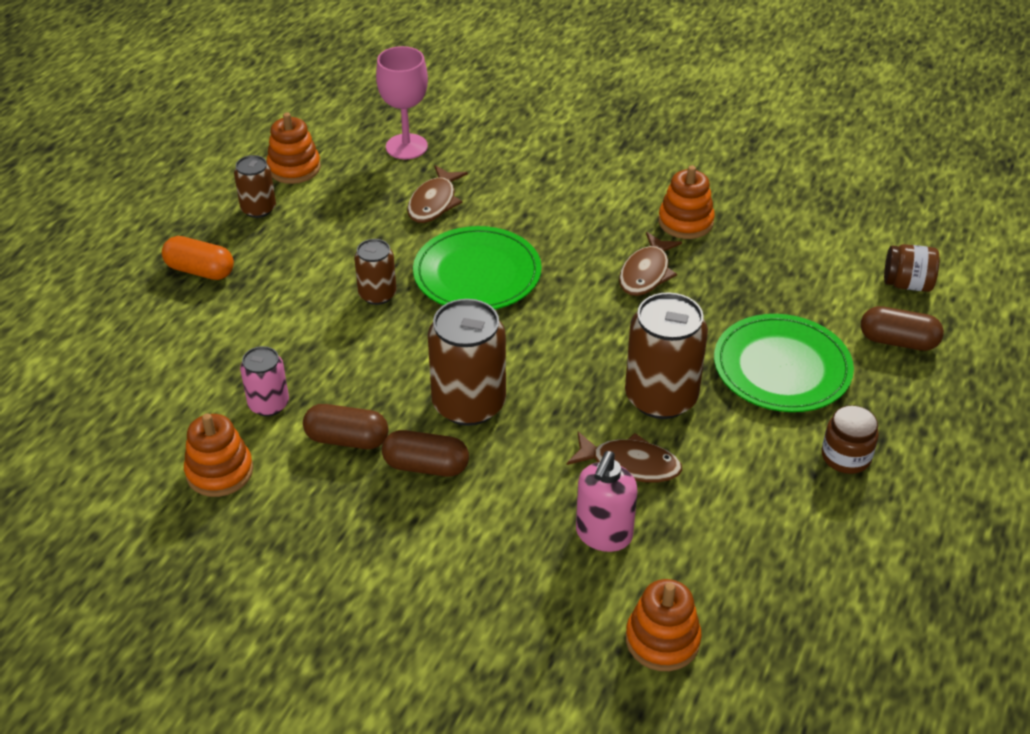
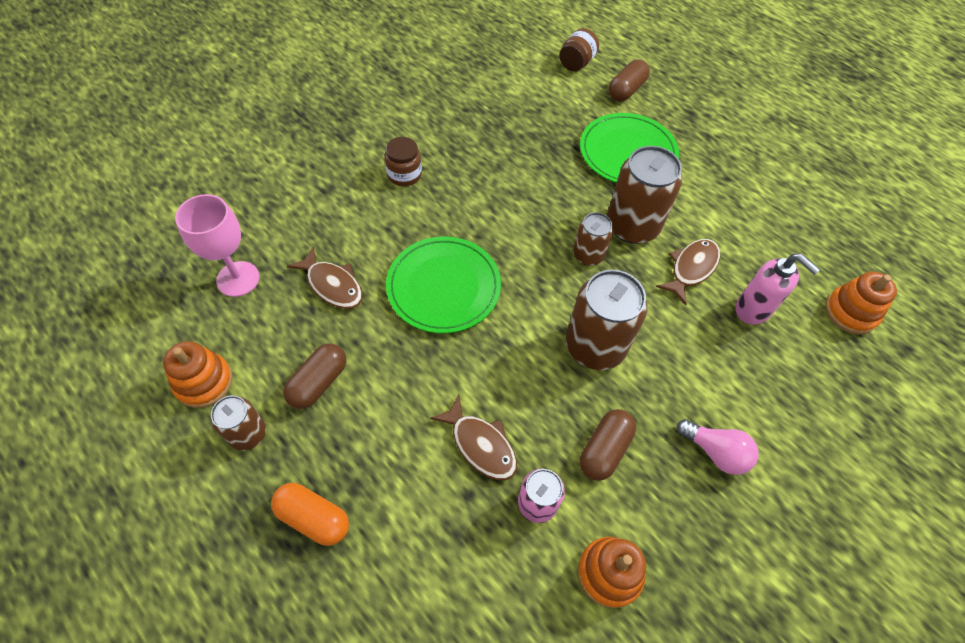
camera: 70 degrees left, 15 degrees up
orange capsule [162,236,234,280] -> orange capsule turned 75 degrees clockwise [271,483,349,546]
brown can [354,239,397,305] -> brown can moved to [573,212,613,266]
brown capsule [382,430,469,477] -> brown capsule moved to [283,343,346,409]
brown fish [619,232,682,296] -> brown fish moved to [430,395,517,480]
orange stacking toy [658,165,715,239] -> none
brown jar [822,405,879,474] -> brown jar moved to [384,137,422,186]
none -> pink light bulb [677,419,759,475]

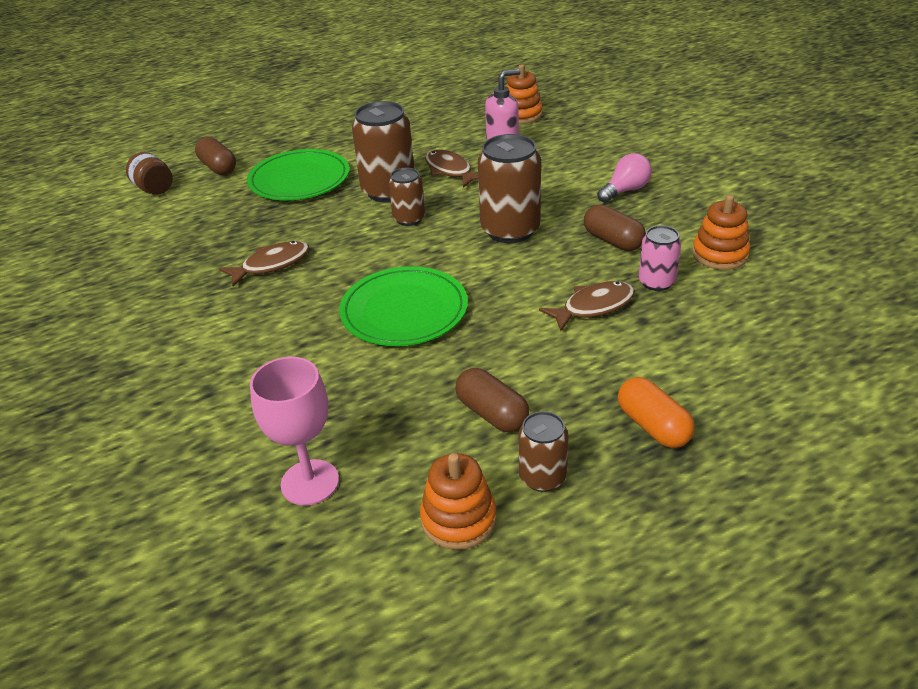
camera: 70 degrees left, 20 degrees down
orange capsule [271,483,349,546] -> orange capsule turned 75 degrees counterclockwise [618,377,695,448]
brown fish [287,246,363,309] -> brown fish moved to [219,241,310,287]
brown jar [384,137,422,186] -> none

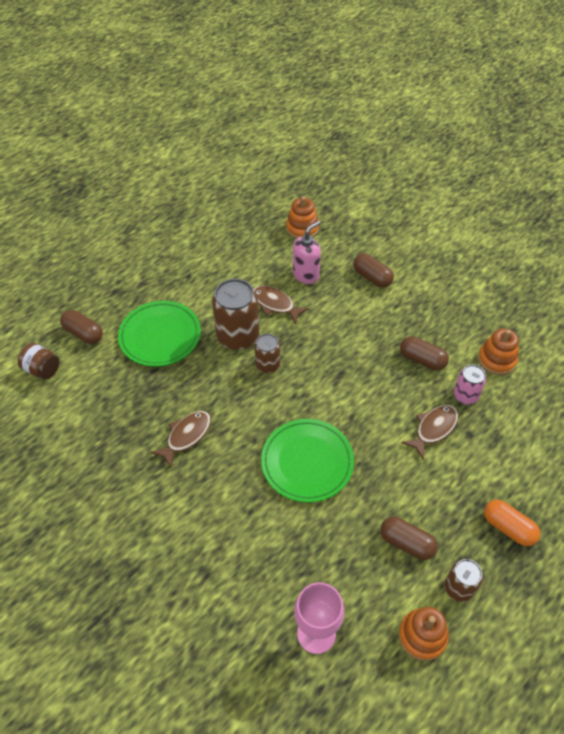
camera: 20 degrees left, 15 degrees up
brown can [478,134,541,243] -> none
pink light bulb [597,153,652,203] -> none
none -> brown capsule [353,253,394,288]

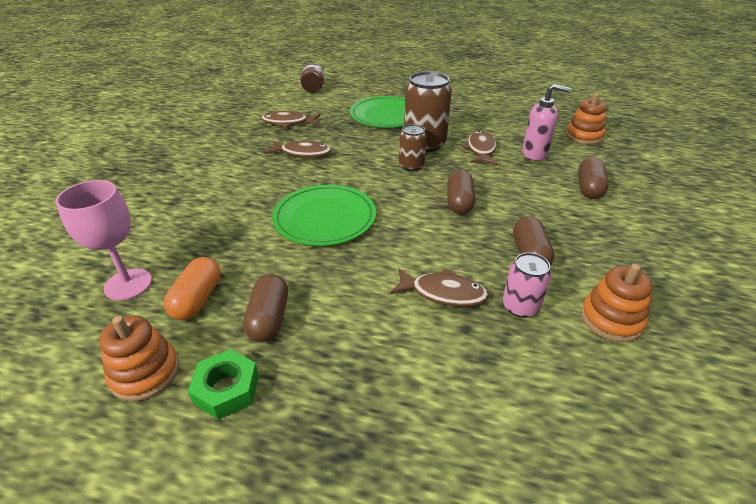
camera: 60 degrees right, 15 degrees down
brown capsule [60,310,103,344] -> brown capsule moved to [447,170,476,214]
brown can [445,559,483,602] -> green nut [188,349,259,420]
orange capsule [484,499,540,546] -> orange capsule moved to [164,257,221,320]
none -> brown fish [261,111,320,128]

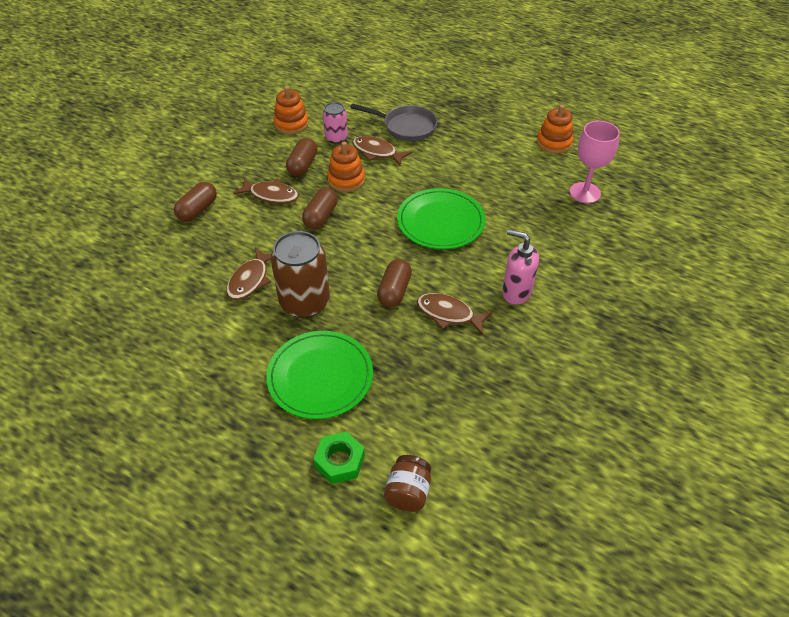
camera: 165 degrees left, 10 degrees up
orange capsule [164,257,221,320] -> none
green nut [188,349,259,420] -> green nut moved to [314,432,365,484]
brown capsule [243,274,288,342] -> brown capsule moved to [377,259,412,307]
brown fish [261,111,320,128] -> brown fish moved to [233,177,299,204]
brown can [399,124,427,171] -> none
pink soap dispenser [522,84,570,160] -> pink soap dispenser moved to [502,229,539,305]
orange stacking toy [566,93,607,145] -> orange stacking toy moved to [327,142,365,192]
none -> grey pan [350,103,437,141]

